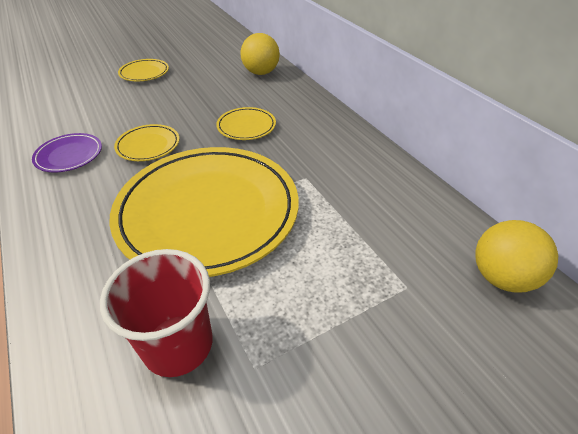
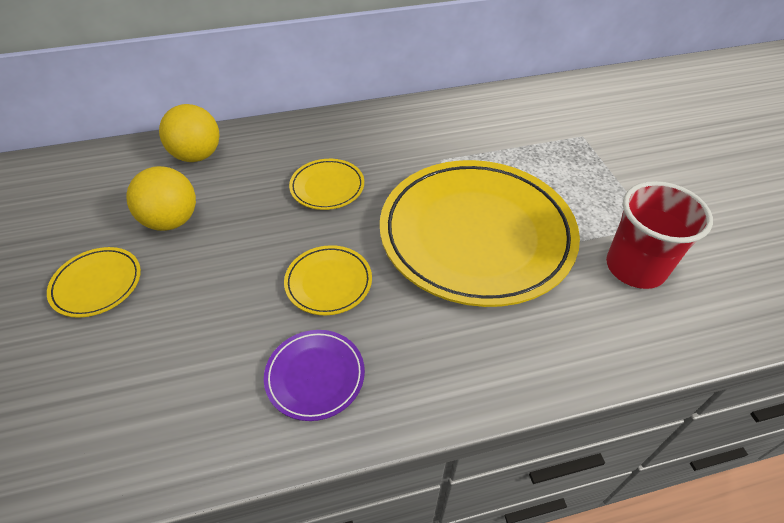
camera: 75 degrees left, 5 degrees up
yellow ball [475,220,558,293] -> yellow ball moved to [126,166,196,231]

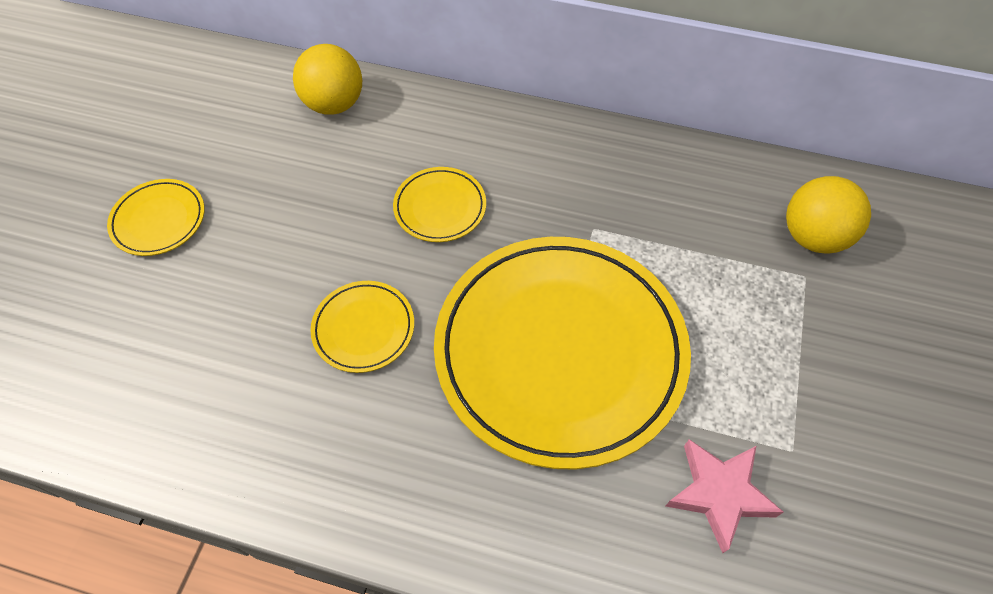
camera: 30 degrees right, 10 degrees up
yellow ball [126,166,196,231] -> yellow ball moved to [786,176,871,254]
purple plate [264,330,365,421] -> none
red cup [606,181,713,289] -> pink star [666,439,784,553]

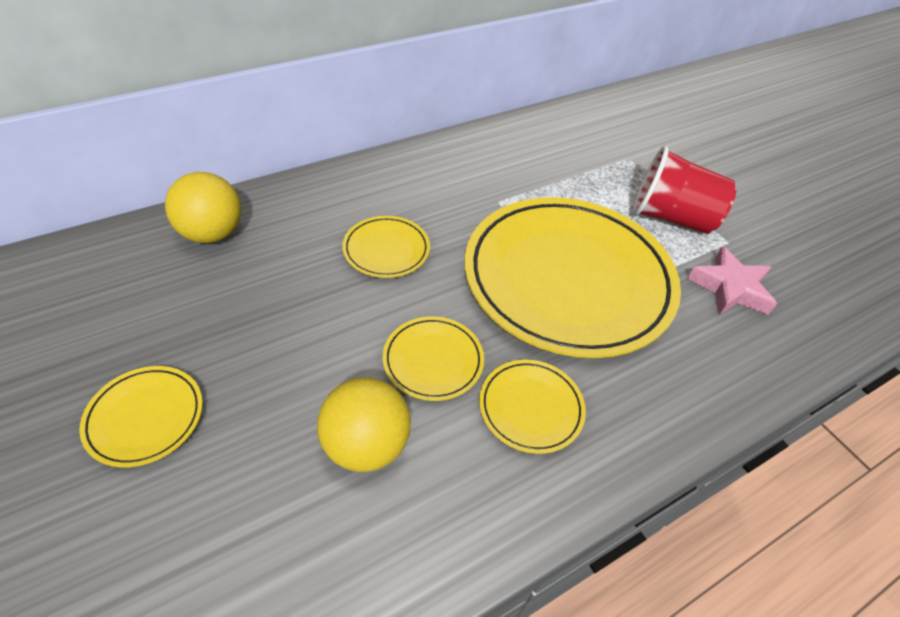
camera: 50 degrees left, 10 degrees down
yellow ball [786,176,871,254] -> yellow ball moved to [317,377,411,472]
none -> yellow plate [479,360,586,454]
none -> red cup [633,146,736,234]

